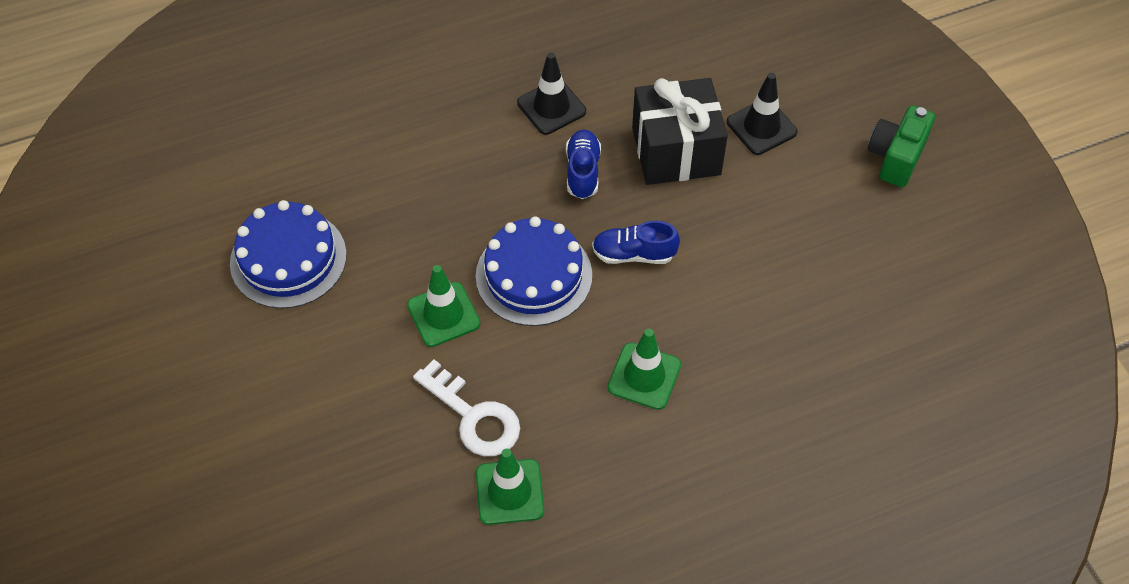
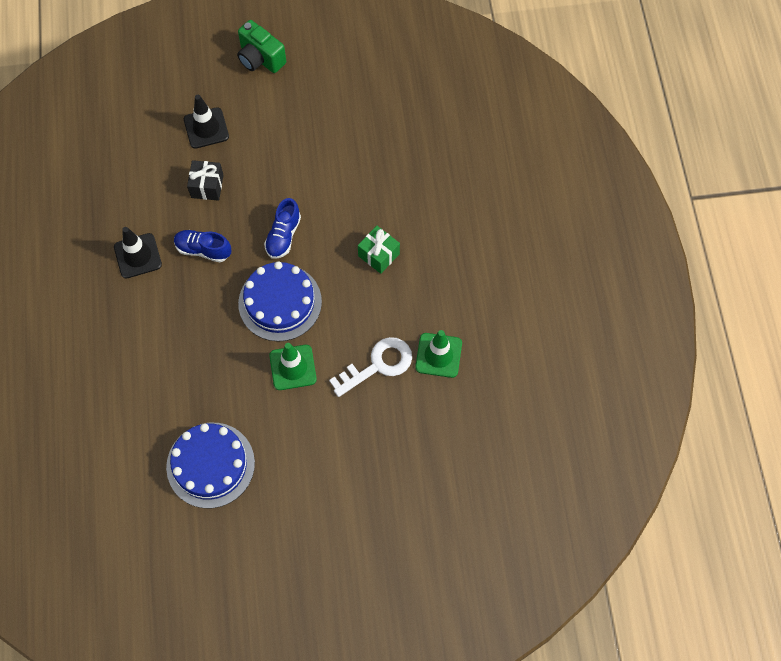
camera: 75 degrees left, 10 degrees up
green traffic cone [608,329,681,410] -> green gift [358,226,400,274]
black gift [632,78,728,185] -> black gift [187,160,224,201], size x0.53

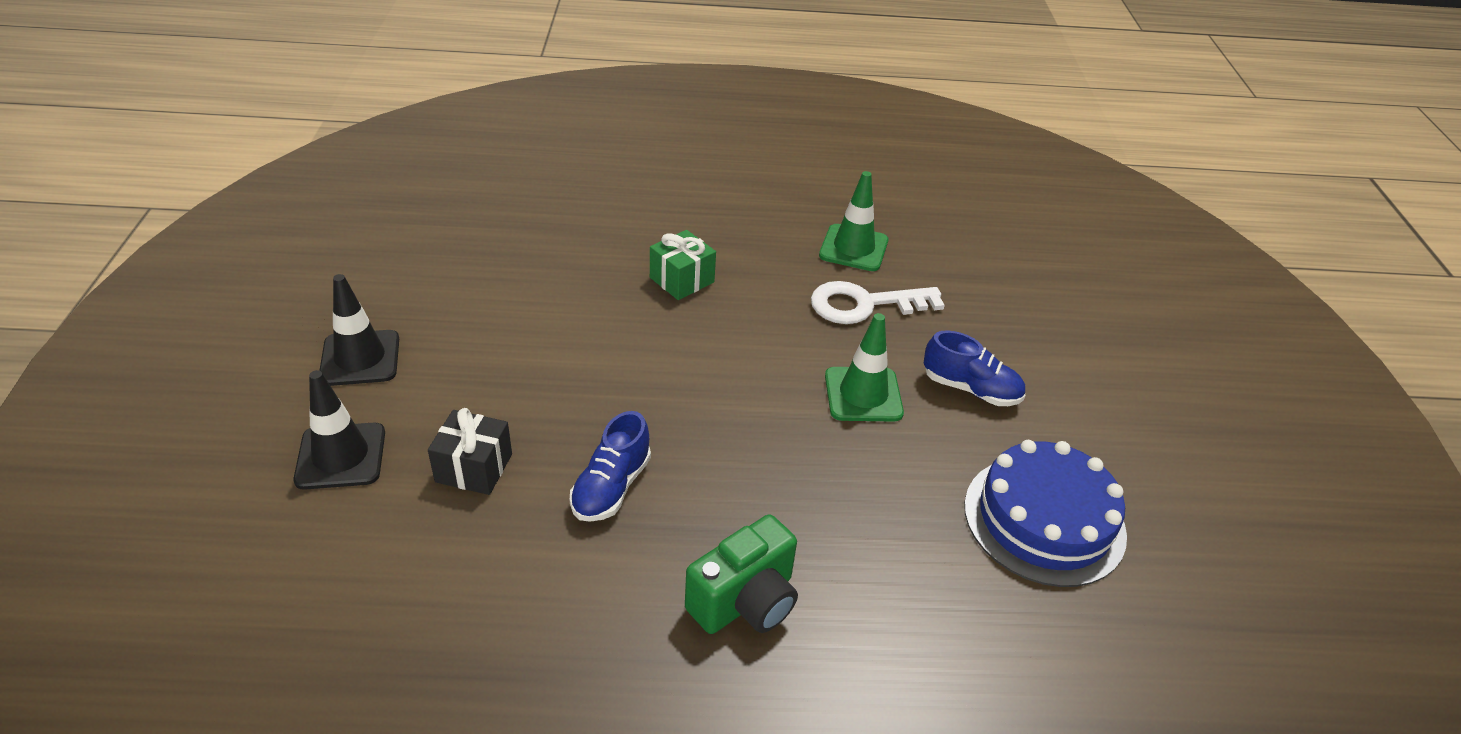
camera: 85 degrees left, 25 degrees down
black traffic cone [114,227,162,279] -> black traffic cone moved to [319,274,399,386]
green camera [237,20,286,73] -> green camera moved to [685,514,798,634]
blue cake [238,261,322,342] -> none
blue shoe [264,198,301,259] -> blue shoe moved to [924,330,1025,406]
white key [329,337,412,397] -> white key turned 75 degrees counterclockwise [811,281,945,324]

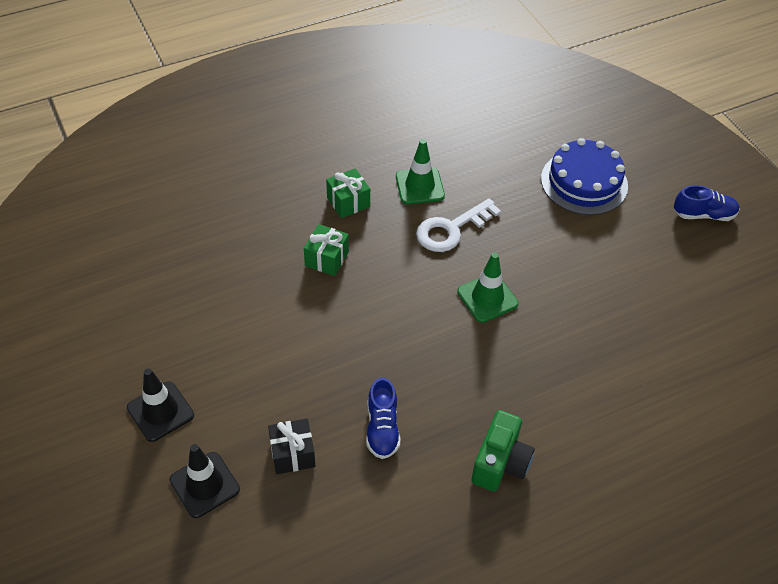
camera: 25 degrees left, 10 degrees up
blue shoe [924,330,1025,406] -> blue shoe moved to [674,185,739,221]
blue cake [964,440,1127,587] -> blue cake moved to [541,138,628,215]
none -> green gift [326,168,370,218]

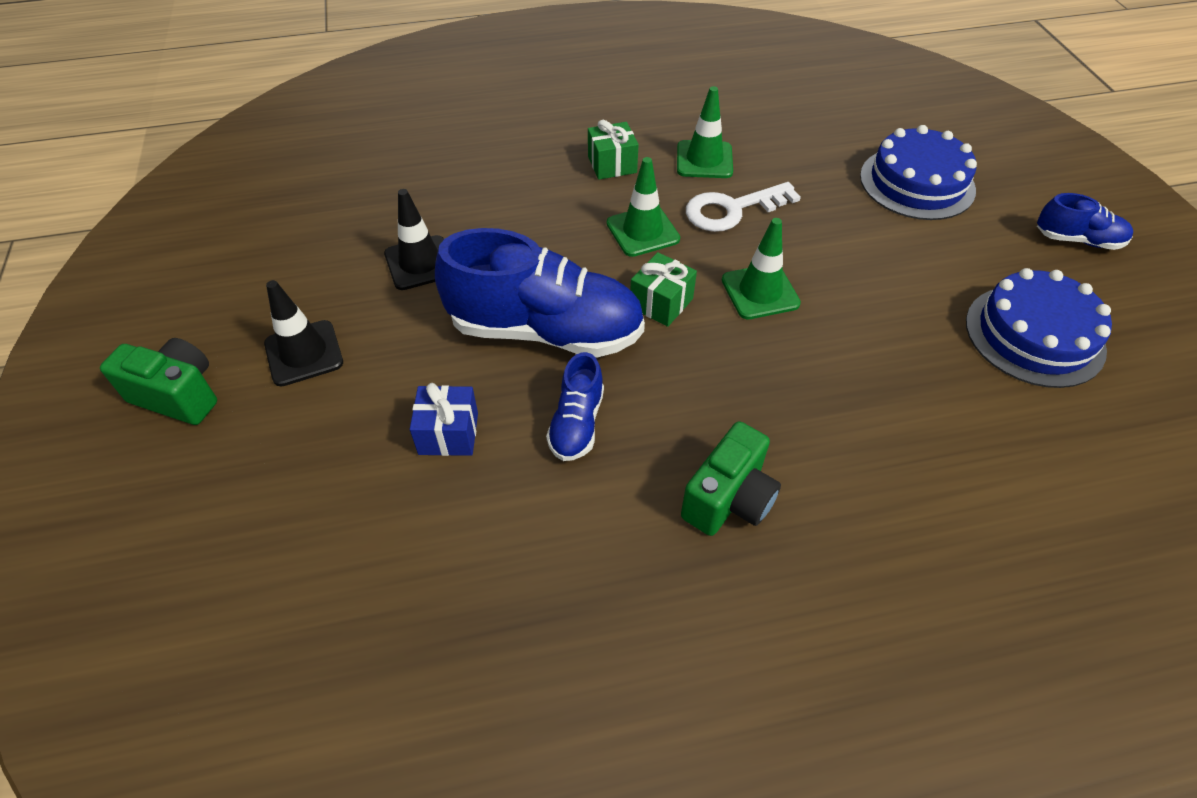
camera: 15 degrees right, 0 degrees up
black traffic cone [170,444,240,518] -> black traffic cone moved to [384,189,444,290]
black gift [268,418,315,474] -> blue gift [410,383,478,456]
green gift [304,224,349,276] -> green gift moved to [630,252,697,327]
none -> green camera [100,338,217,425]
none -> blue shoe [435,228,645,357]
none -> green traffic cone [607,157,680,257]
none -> blue cake [966,268,1112,388]

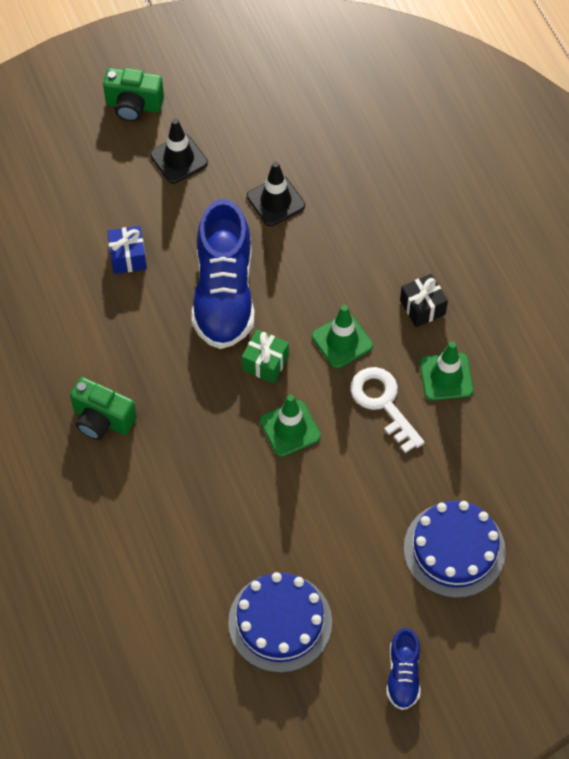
camera: 80 degrees right, 10 degrees up
green camera [100,338,217,425] -> green camera turned 90 degrees clockwise [103,68,164,122]
blue shoe [546,352,604,461] -> none
green gift [588,120,639,180] -> black gift [400,274,448,327]

